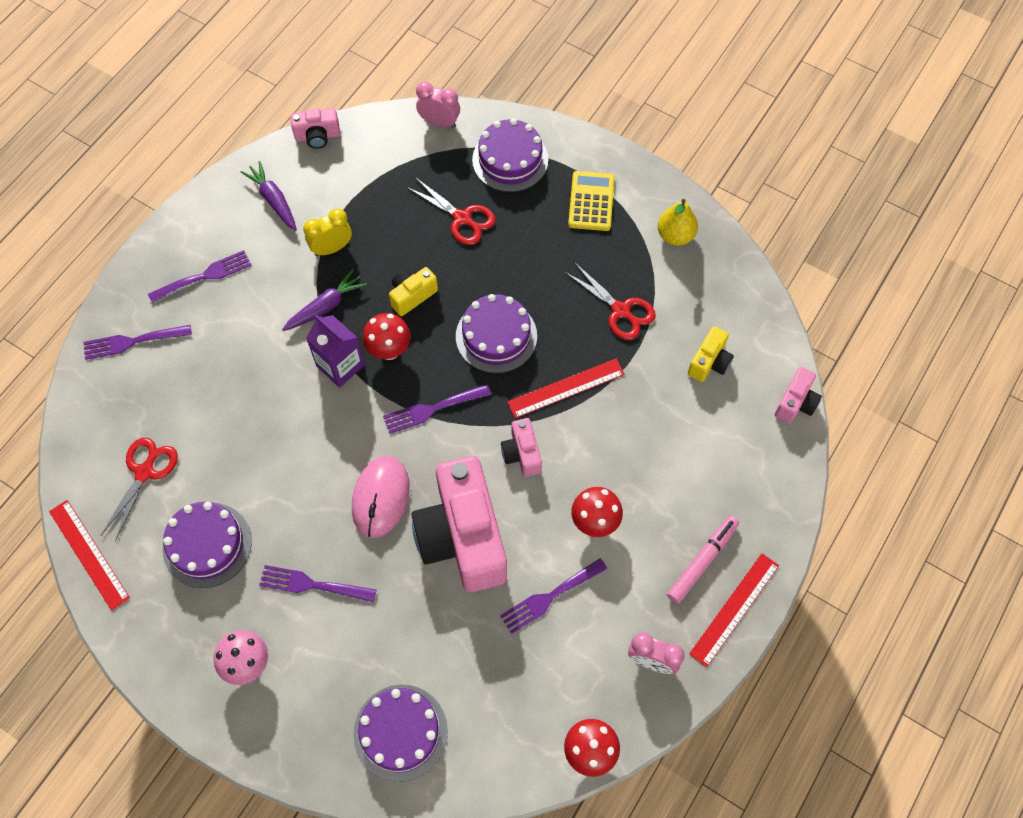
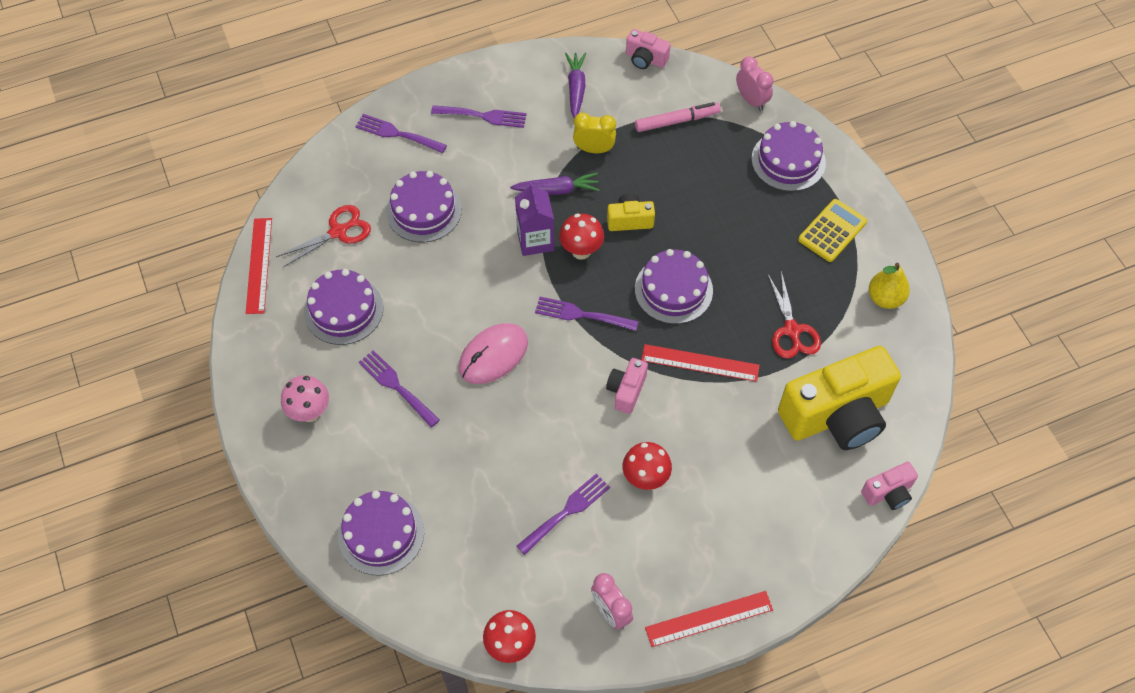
camera: 35 degrees right, 5 degrees down
red scissors [406,177,496,245] -> none
pink camera [411,456,507,592] -> none
purple fork [500,558,607,634] -> purple fork turned 135 degrees clockwise [517,473,610,555]
pink marker [667,516,739,604] -> pink marker moved to [635,102,721,132]
yellow camera [688,326,734,382] -> yellow camera [778,346,901,450], size x2.23
none -> purple cake [386,171,462,242]

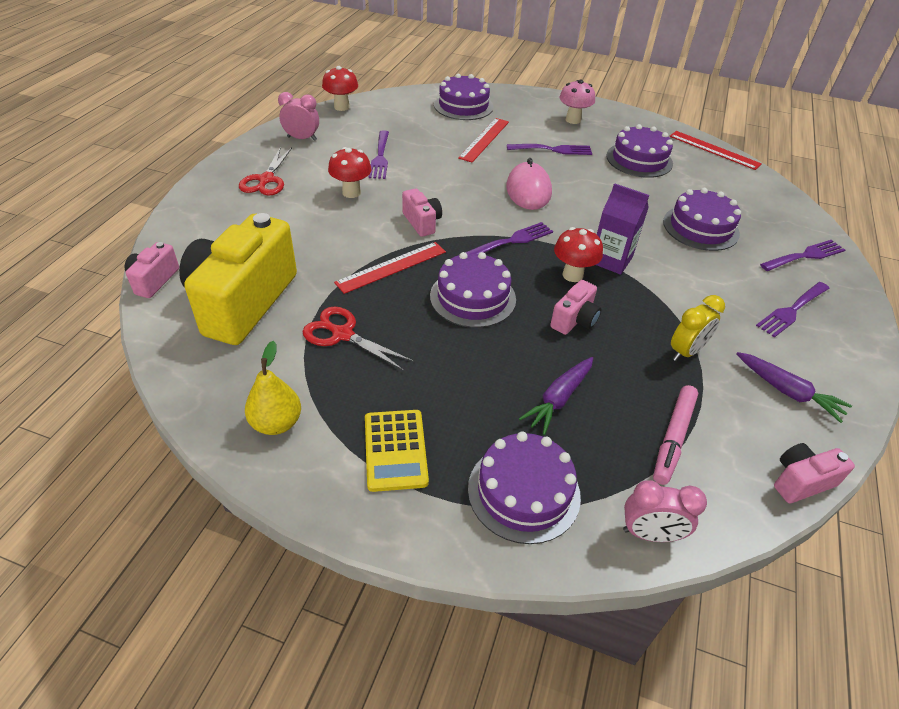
camera: 130 degrees right, 15 degrees down
red scissors [276,205,371,267] -> red scissors moved to [239,147,292,195]
purple carrot [510,173,600,195] -> purple carrot moved to [519,357,593,435]
yellow camera [607,194,655,231] -> pink camera [550,280,601,335]
red ruler [645,591,773,647] -> red ruler moved to [458,118,509,162]

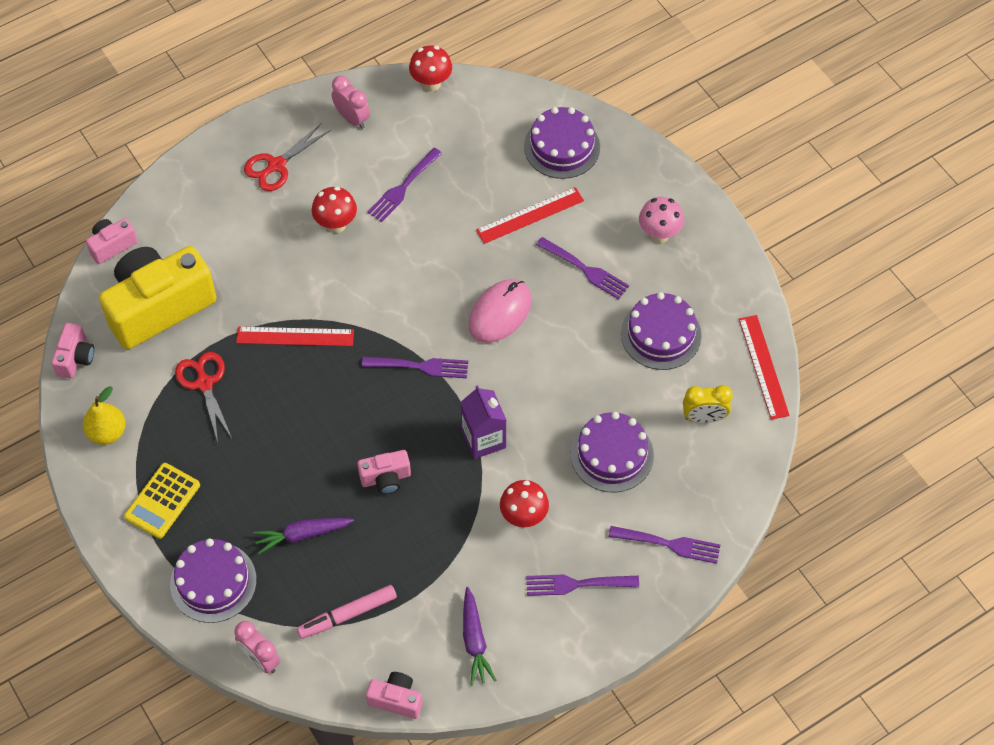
camera: 40 degrees right, 15 degrees up
pink camera [402,189,442,237] -> pink camera moved to [52,323,94,378]
purple cake [430,252,516,328] -> none
red mushroom [554,227,603,282] -> red mushroom moved to [500,480,549,527]
yellow clock [671,295,725,361] -> yellow clock moved to [683,385,733,423]

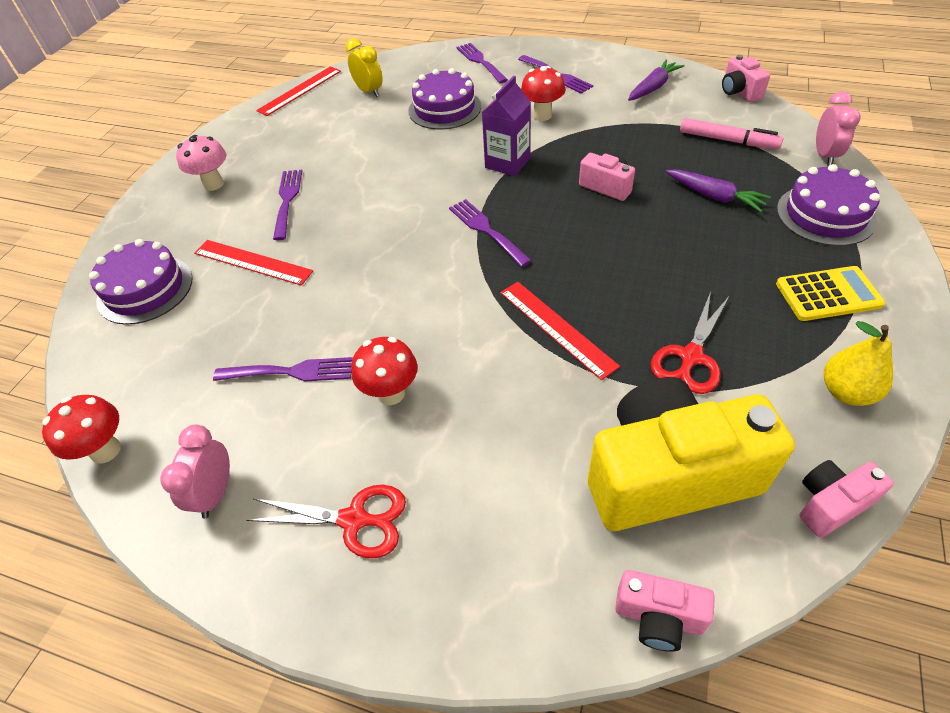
camera: 125 degrees left, 10 degrees down
yellow camera [99,246,217,349] -> yellow camera turned 150 degrees clockwise [588,377,795,531]
pink mouse [469,279,532,343] -> none
purple cake [621,292,702,370] -> none

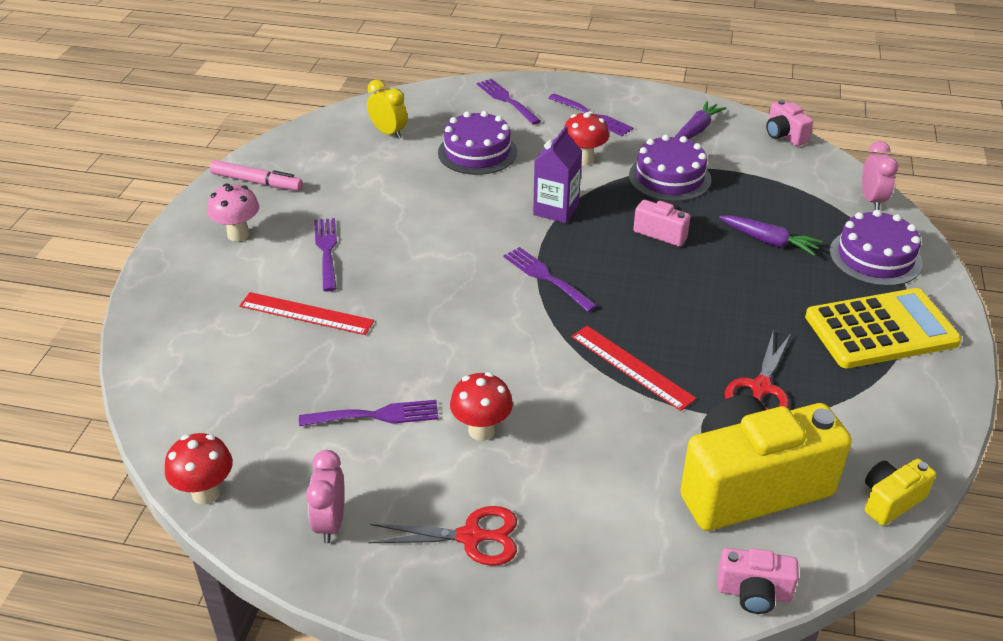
camera: 10 degrees left, 10 degrees down
purple cake [89,239,193,325] -> purple cake moved to [629,134,711,202]
red ruler [256,66,341,116] -> none
pink marker [680,118,783,149] -> pink marker moved to [210,160,303,191]
yellow calculator [776,266,885,321] -> yellow calculator [805,288,962,368], size x1.59
pink camera [799,460,894,537] -> yellow camera [865,459,936,526]
yellow pear [824,321,893,406] -> none

